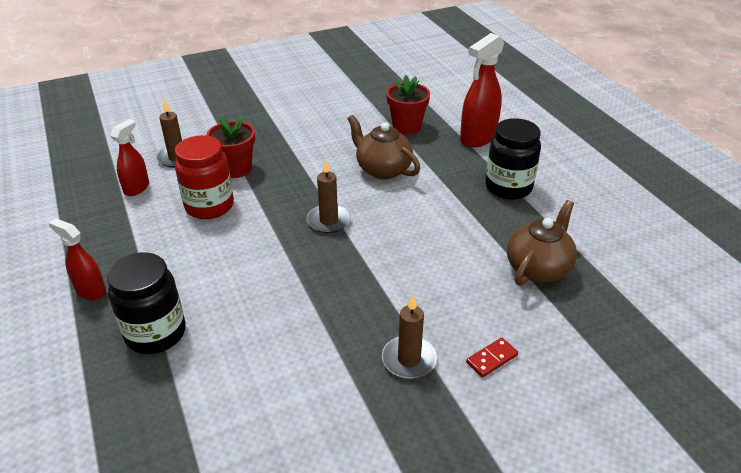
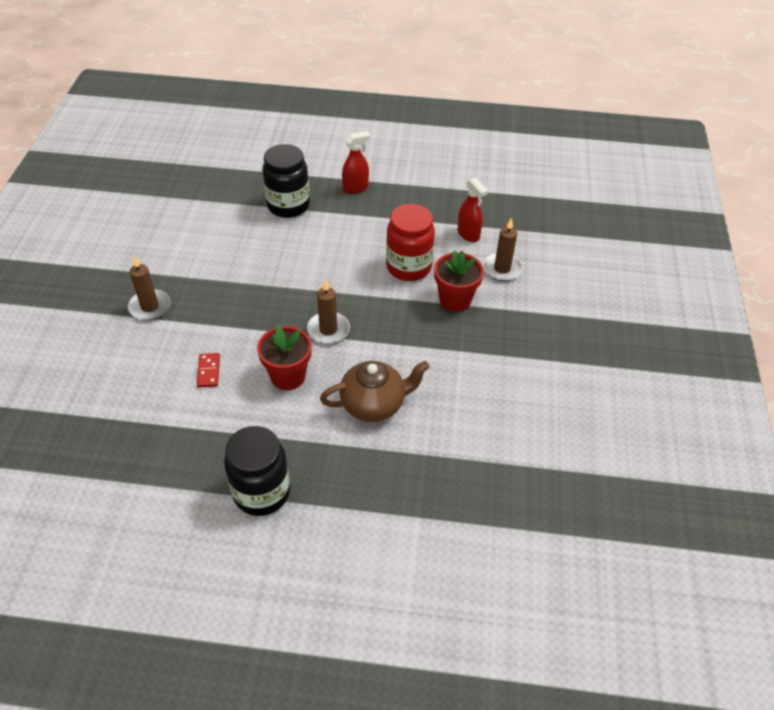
camera: 120 degrees right, 10 degrees up
red flower pot [386,75,430,135] -> red flower pot moved to [257,325,312,390]
red spray bottle [460,33,505,147] -> none
red domino [466,338,518,378] -> red domino moved to [197,353,220,387]
brown teapot [507,200,577,286] -> none

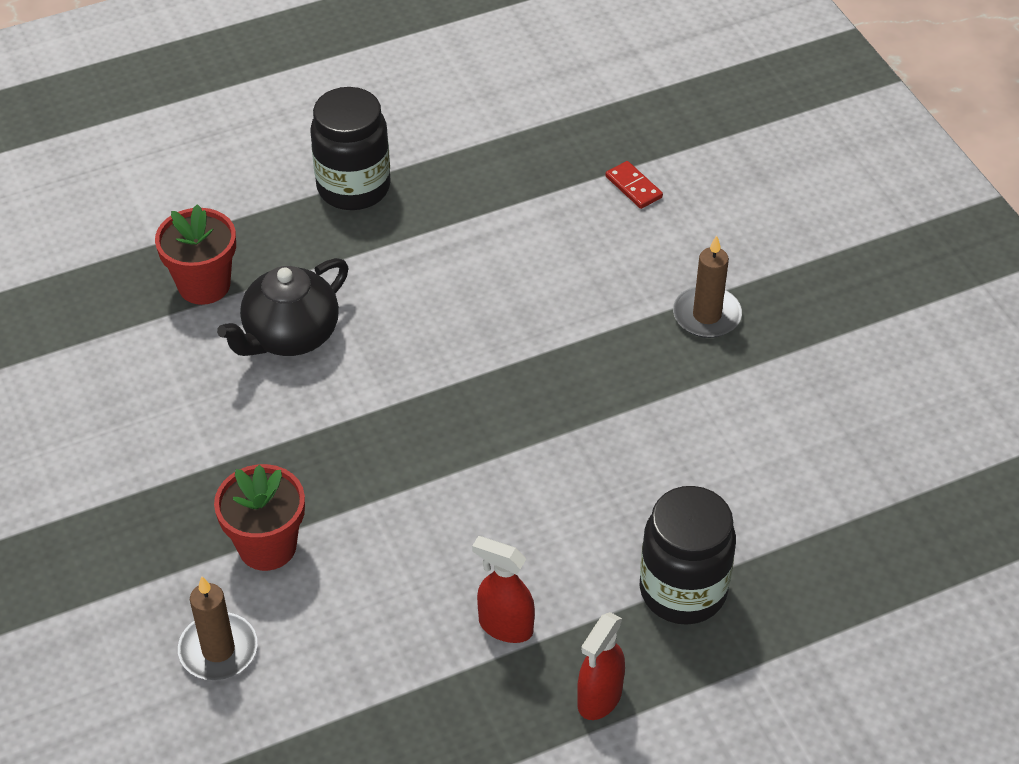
camera: 150 degrees right, 0 degrees up
red domino [197,353,220,387] -> red domino moved to [605,161,663,209]
red flower pot [257,325,312,390] -> red flower pot moved to [155,204,236,305]
brown candle [307,279,350,344] -> none
brown teapot [320,361,430,422] -> black teapot [217,258,349,356]
red jar [386,204,435,281] -> none
red spray bottle [458,178,488,242] -> red spray bottle moved to [472,536,535,643]

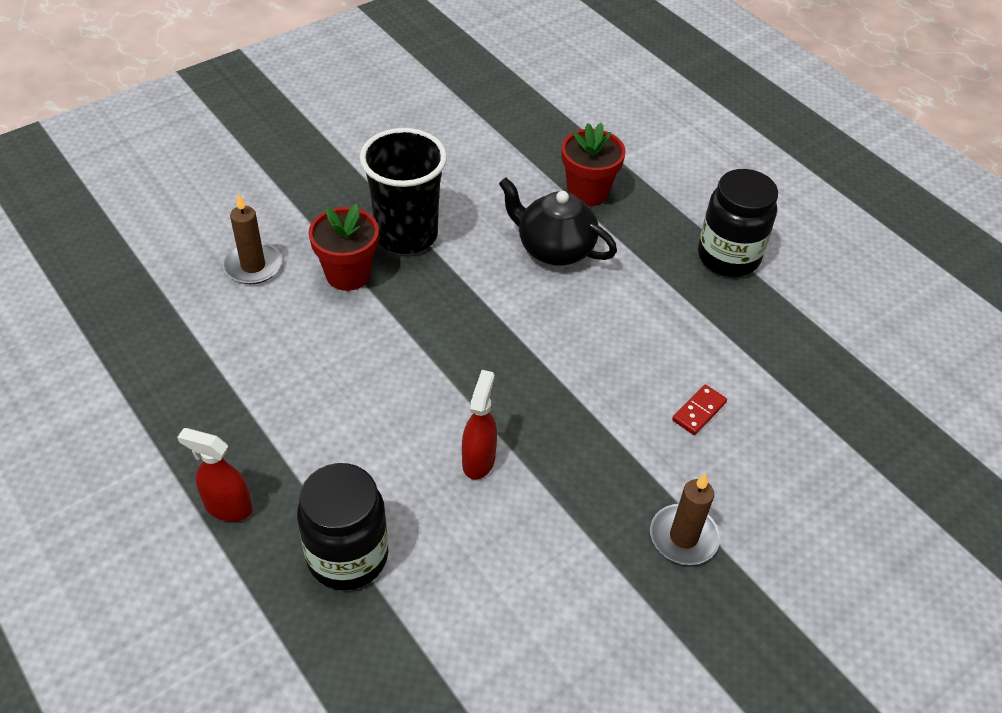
camera: 75 degrees right, 0 degrees up
red spray bottle [472,536,535,643] -> red spray bottle moved to [462,370,497,480]
red domino [605,161,663,209] -> red domino moved to [672,385,727,435]
none -> black cup [360,128,447,254]

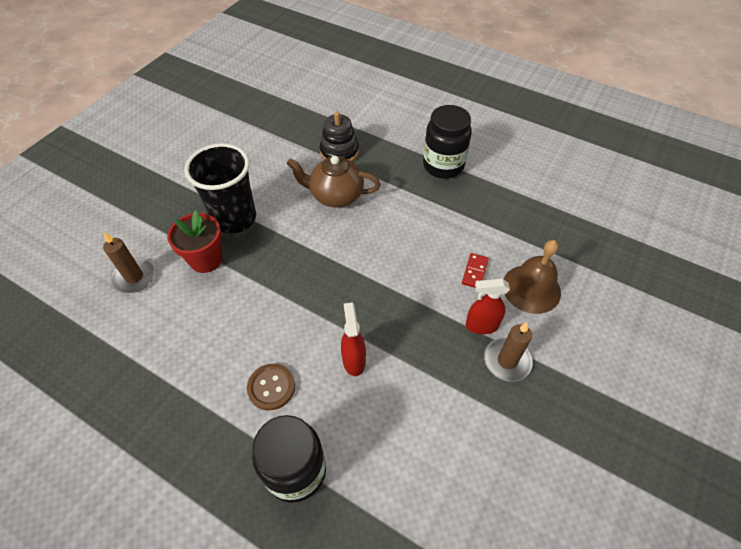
camera: 20 degrees left, 5 degrees up
red spray bottle [177,428,252,522] -> red spray bottle moved to [466,278,510,334]
black teapot [499,177,617,266] -> brown teapot [287,156,381,207]
red flower pot [562,123,626,206] -> black stacking toy [320,111,359,161]
none -> brown button [247,364,295,410]
none -> brown bell [504,240,561,314]

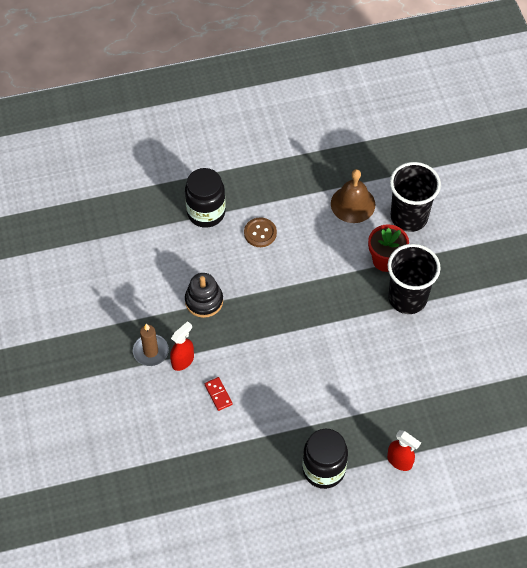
camera: 135 degrees right, 5 degrees up
brown candle [103,232,155,293] -> black cup [390,162,441,232]
brown teapot [287,156,381,207] -> none
black stacking toy [320,111,359,161] -> black stacking toy moved to [185,273,223,318]
red spray bottle [341,303,366,376] -> red spray bottle moved to [387,430,421,471]
brown bell [504,240,561,314] -> brown bell moved to [331,169,375,223]

